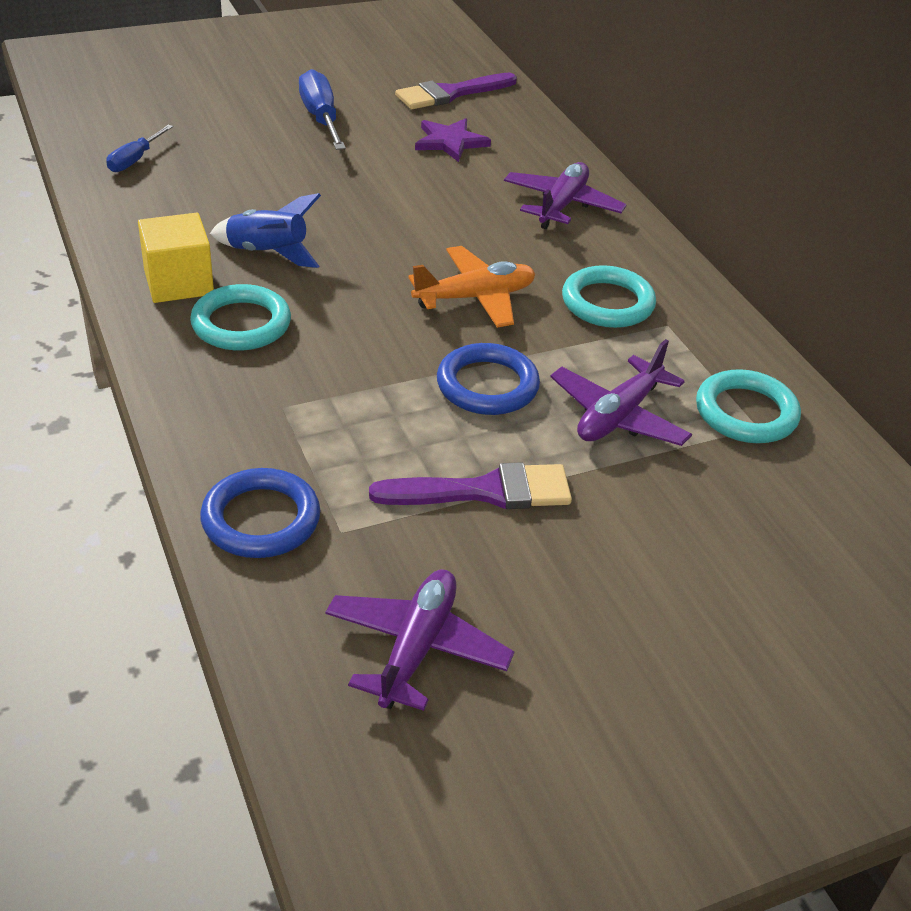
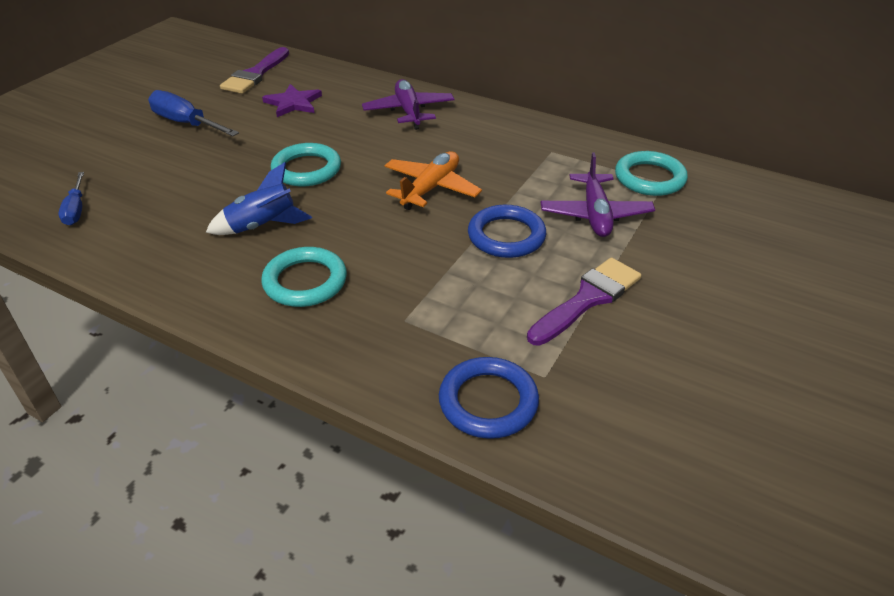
camera: 35 degrees left, 0 degrees up
yellow cube [138,213,214,303] -> none
purple plane [325,569,514,711] -> none
turquoise ring [562,265,656,328] -> turquoise ring moved to [271,143,341,187]

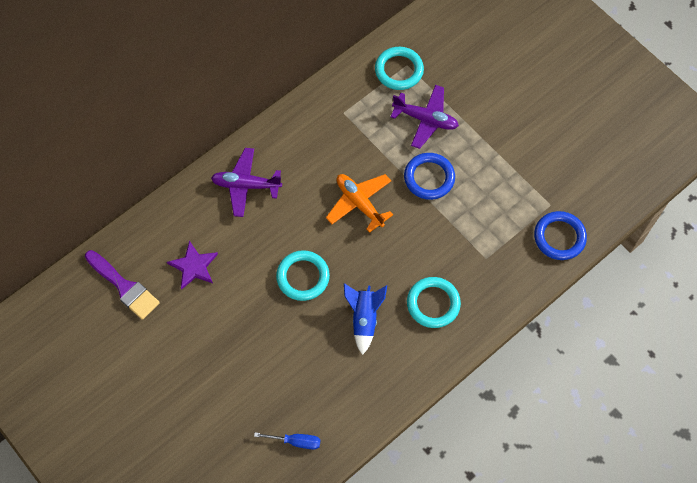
camera: 70 degrees left, 25 degrees up
blue screwdriver [148,90,239,136] -> none
purple brush [527,257,641,346] -> none

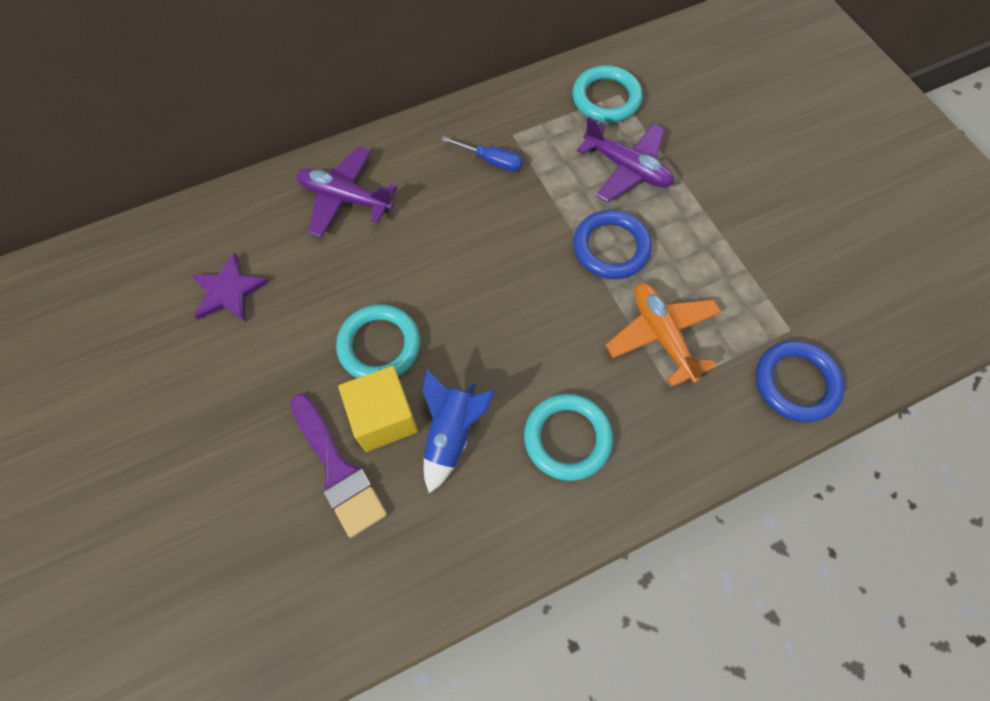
camera: 15 degrees right, 0 degrees up
purple brush [85,250,160,320] -> purple brush moved to [290,394,387,538]
blue screwdriver [254,432,321,450] -> blue screwdriver moved to [441,136,523,172]
orange plane [326,174,393,233] -> orange plane moved to [605,283,721,386]
none -> yellow cube [338,366,418,452]

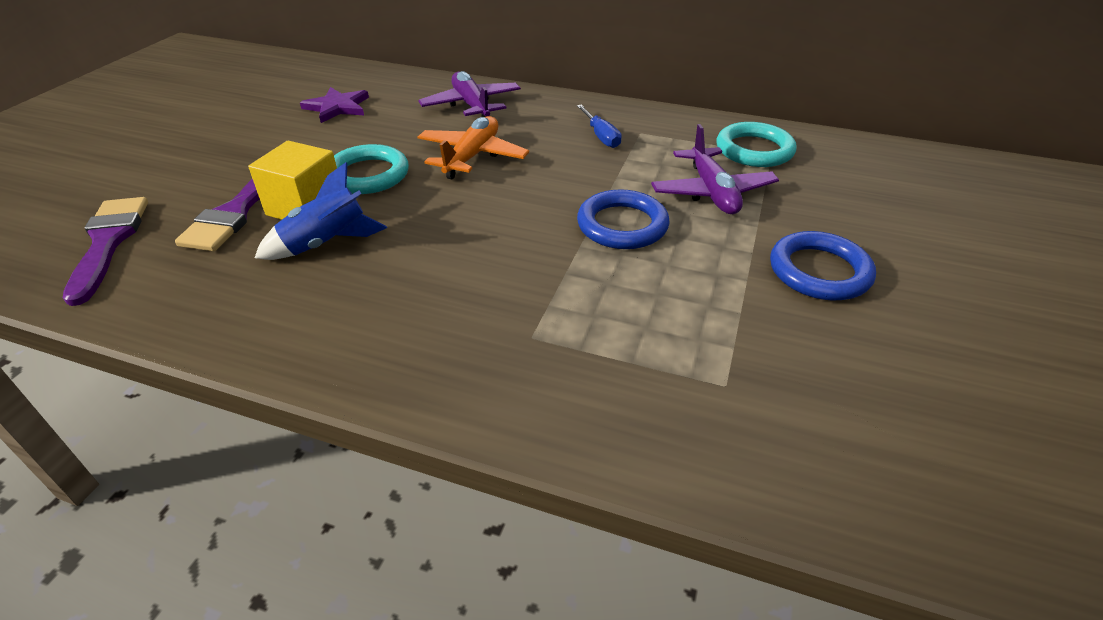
camera: 45 degrees right, 25 degrees down
turquoise ring [524,394,613,481] -> none
orange plane [605,283,721,386] -> orange plane moved to [418,116,529,179]
blue ring [756,341,845,422] -> blue ring moved to [770,231,876,300]
none -> purple brush [63,197,148,306]

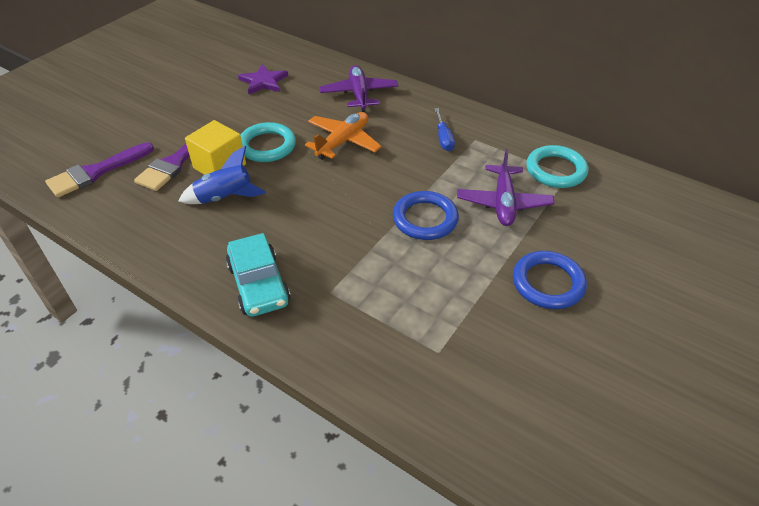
camera: 15 degrees right, 5 degrees up
purple brush [63,197,148,306] -> purple brush turned 135 degrees counterclockwise [45,142,154,198]
none -> turquoise car [226,233,291,317]

